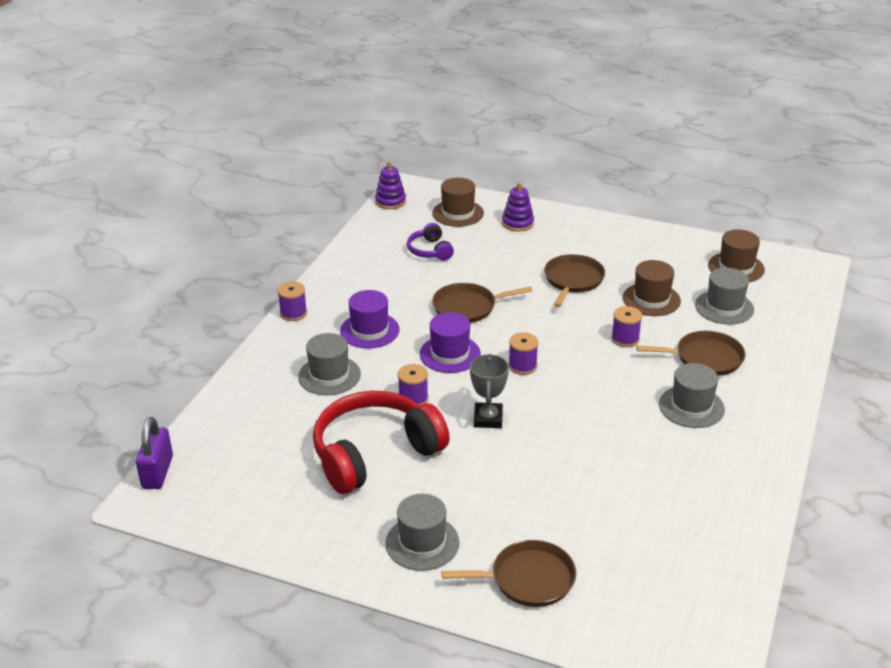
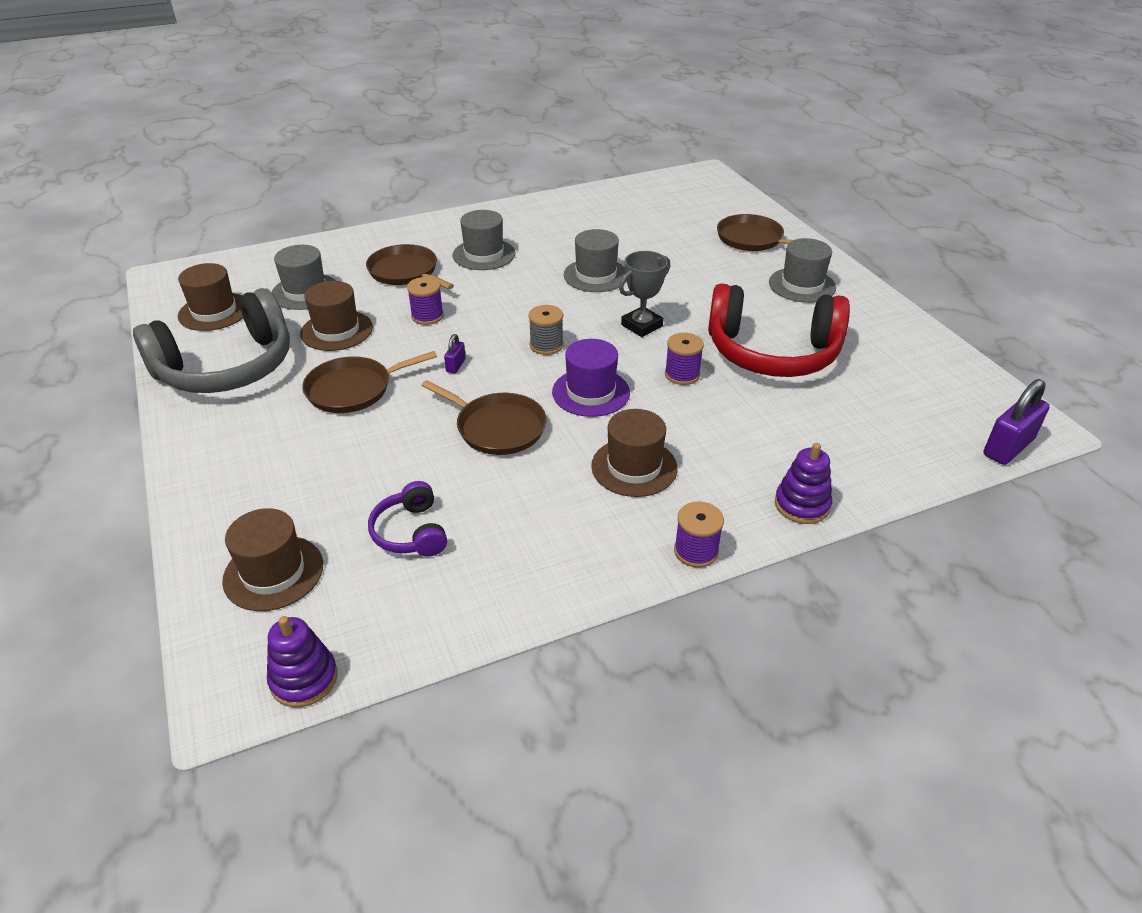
camera: 135 degrees left, 5 degrees up
grey hat [298,333,361,395] -> grey hat moved to [564,229,627,292]
purple hat [340,290,400,348] -> brown hat [591,409,678,497]
purple headphones [407,223,454,261] -> purple headphones turned 135 degrees clockwise [368,481,447,557]
purple stacking toy [502,182,534,231] -> purple stacking toy moved to [775,443,832,524]
purple spool [508,332,538,375] -> grey spool [528,305,564,355]
none -> grey headphones [133,288,290,393]
none -> purple padlock [444,334,466,373]

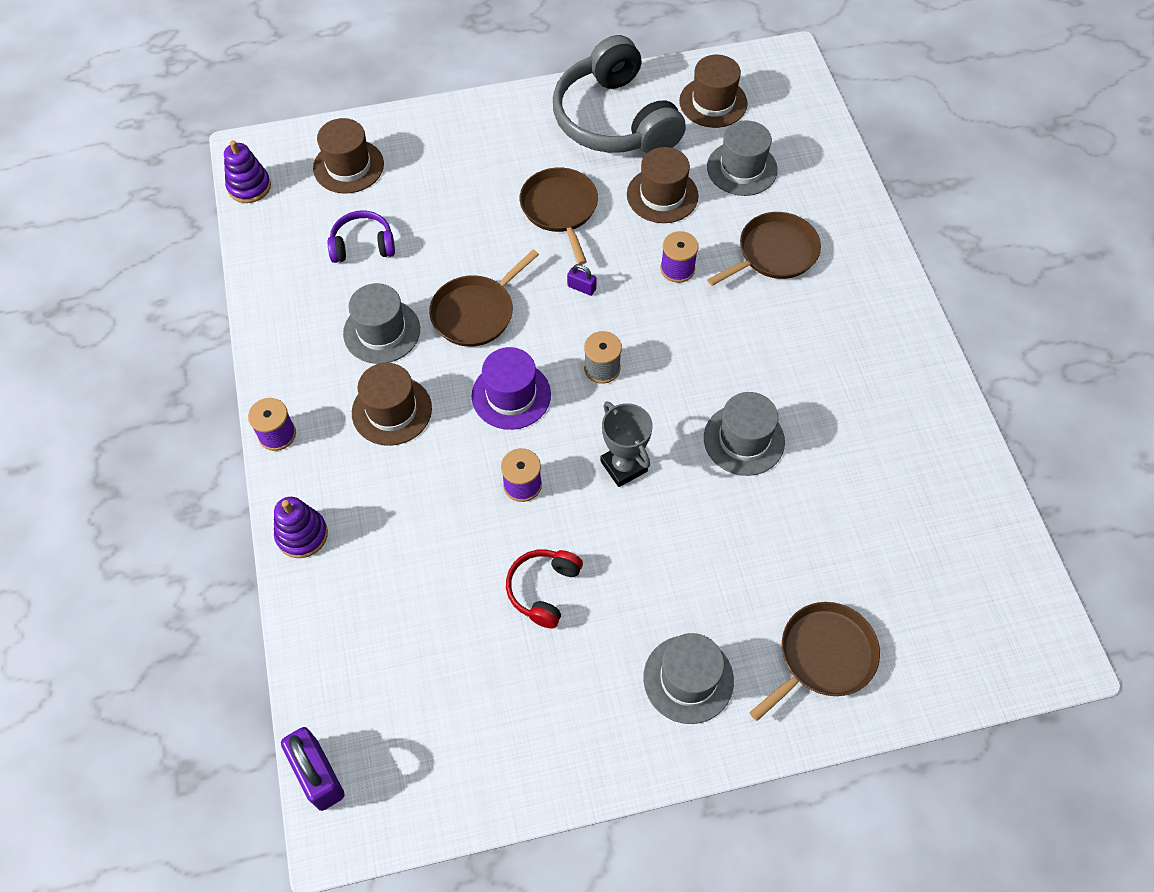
camera: 100 degrees right, 20 degrees up
grey hat [452,210,515,270] -> grey hat moved to [343,283,420,364]
red headphones [708,283,850,377] -> red headphones [506,549,583,629], size x0.47

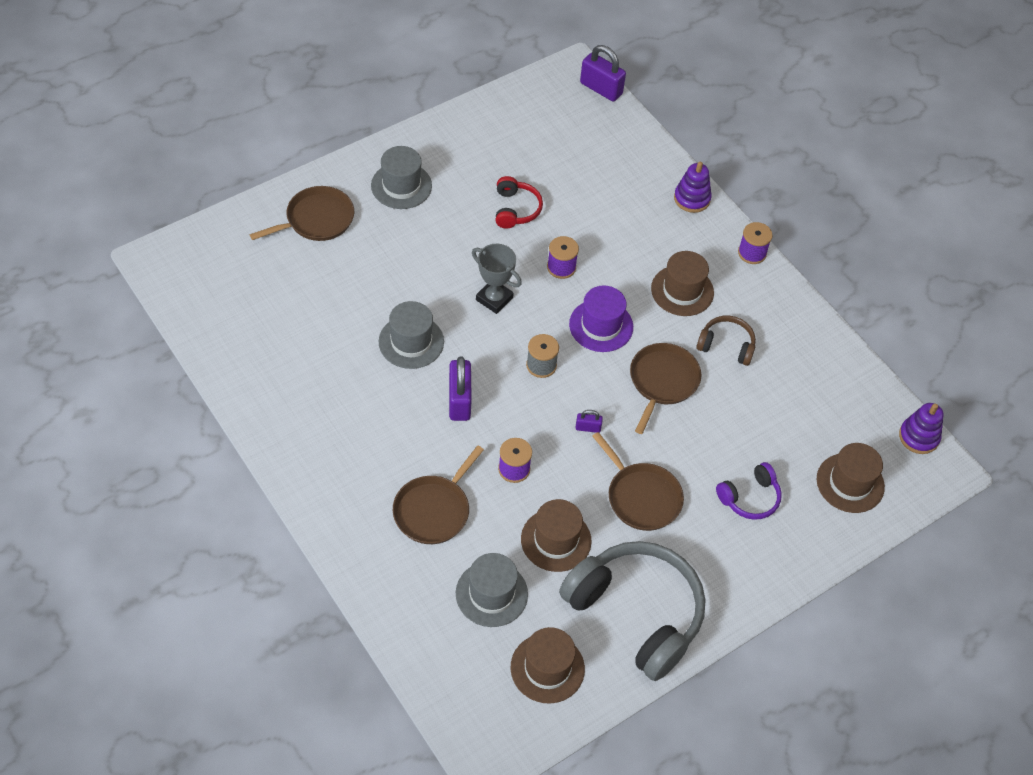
camera: 155 degrees right, 5 degrees down
purple headphones [328,211,395,263] -> purple headphones moved to [716,462,782,520]
grey hat [343,283,420,364] -> brown headphones [696,316,756,366]
brown pan [749,602,880,721] -> brown pan turned 150 degrees counterclockwise [250,186,354,241]
none -> purple padlock [449,356,472,421]

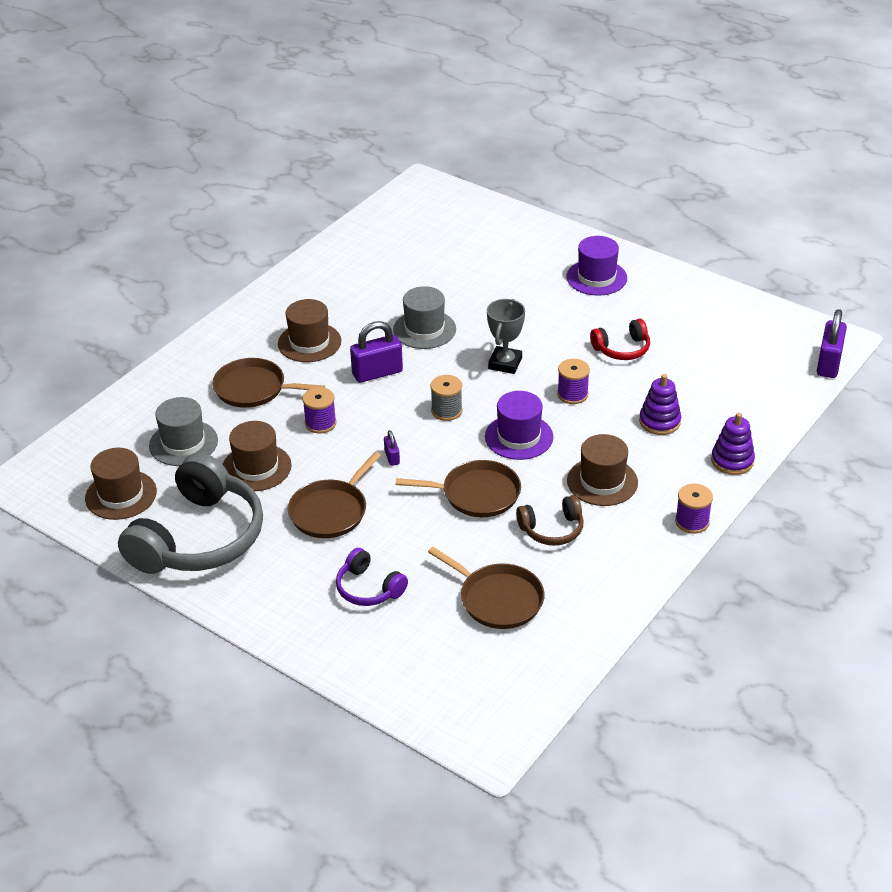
camera: 75 degrees right, 15 degrees down
brown pan [250,186,354,241] -> brown pan moved to [428,547,545,629]
grey hat [371,146,432,209] -> purple hat [566,236,627,296]
brown headphones [696,316,756,366] -> brown headphones turned 75 degrees clockwise [516,495,584,546]
brown hat [817,443,885,513] -> brown hat moved to [278,299,341,362]
purple stacking toy [899,403,943,454] -> purple stacking toy moved to [639,374,681,435]

